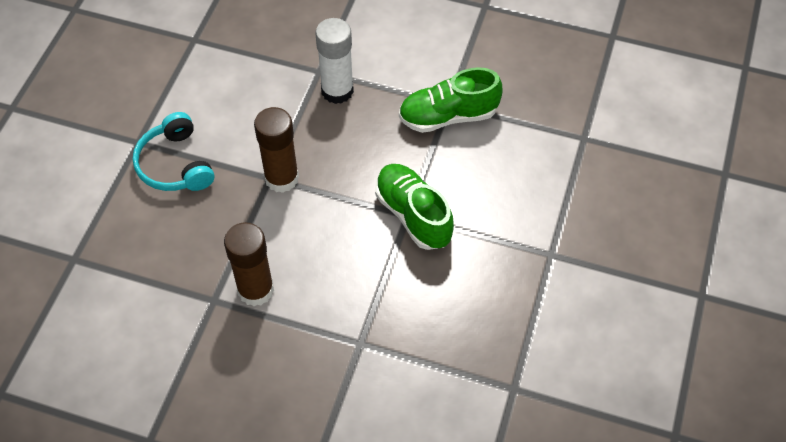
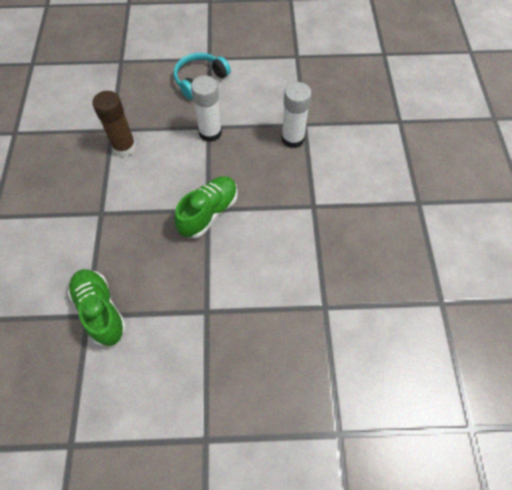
camera: 70 degrees right, 5 degrees up
brown glue stick [254,107,299,193] -> white glue stick [191,76,222,142]
green shoe [399,67,503,133] -> green shoe moved to [68,269,126,346]

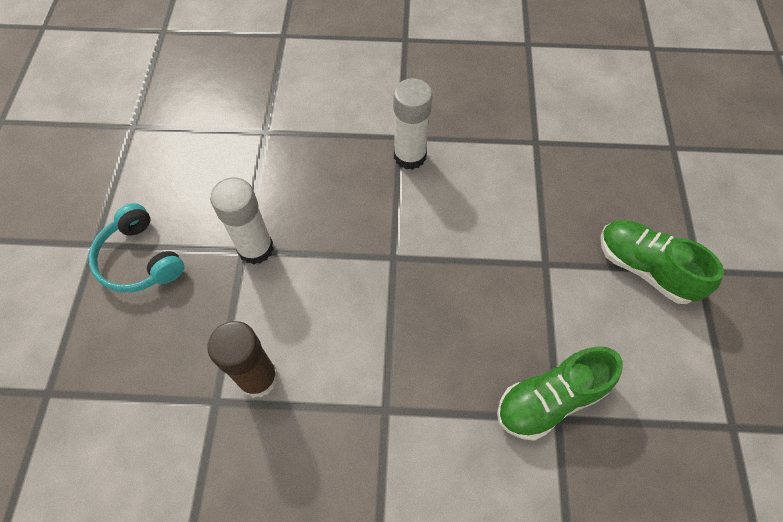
camera: 85 degrees left, 0 degrees up
green shoe [174,176,238,238] -> green shoe moved to [600,220,724,304]
white glue stick [281,82,312,148] -> white glue stick moved to [393,78,432,170]

